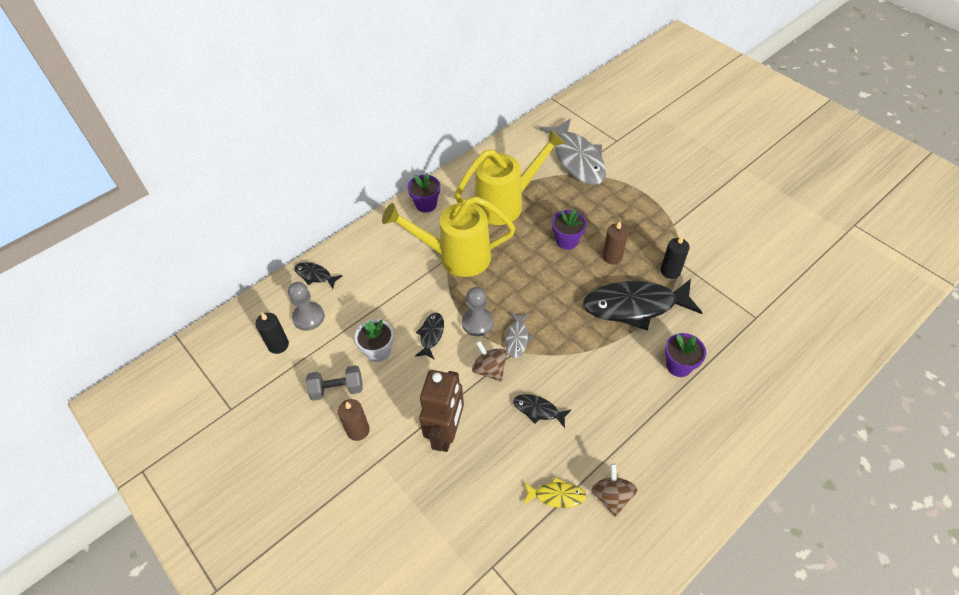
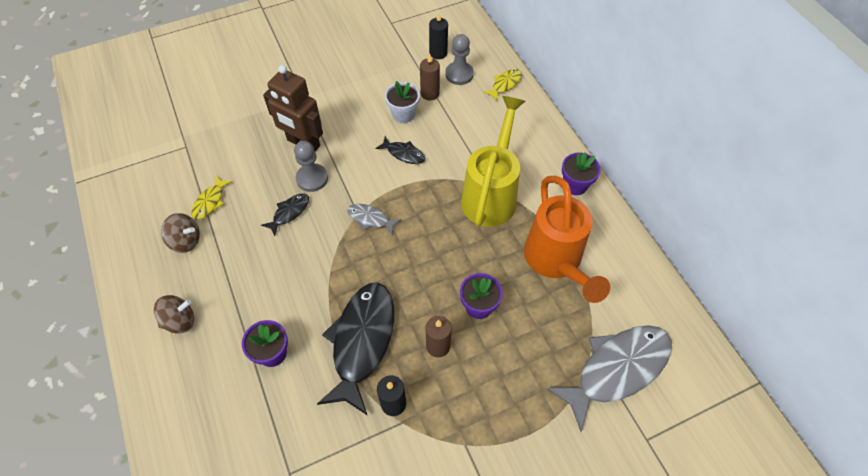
camera: 105 degrees right, 5 degrees up
black fish [294,262,343,289] -> yellow fish [483,69,522,101]
grey dumbbell [306,365,363,401] -> none
brown candle [338,399,370,441] -> brown candle moved to [420,54,440,100]
yellow watering can [455,129,566,225] -> orange watering can [524,176,610,303]
grey pawn [462,287,494,336] -> grey pawn moved to [294,141,328,192]
brown spinning top [472,341,507,382] -> brown spinning top moved to [154,295,194,333]
grey fish [539,118,606,185] -> grey fish turned 150 degrees clockwise [547,325,672,432]

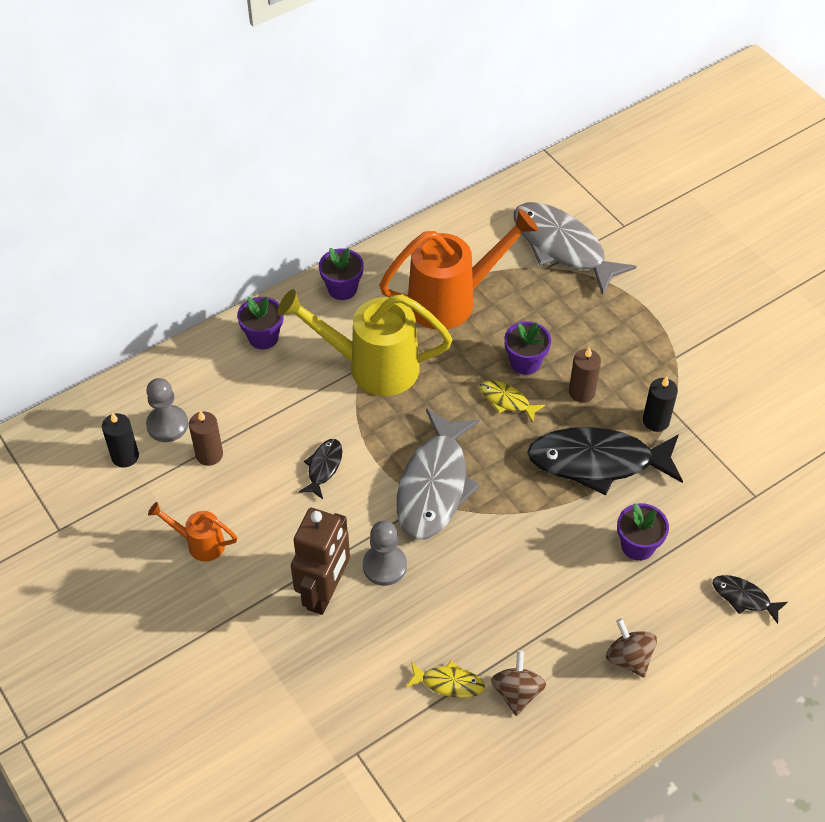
camera: 100 degrees left, 5 degrees down
black fish [261,194,309,236] -> black fish moved to [713,575,788,624]
grey fish [347,204,401,235] -> grey fish [397,409,480,540], size x2.18
white flower pot [385,81,420,123] -> none
yellow fish [483,69,522,101] -> yellow fish moved to [479,380,545,423]
none -> orange watering can [148,502,237,562]
none -> purple flower pot [237,297,283,349]

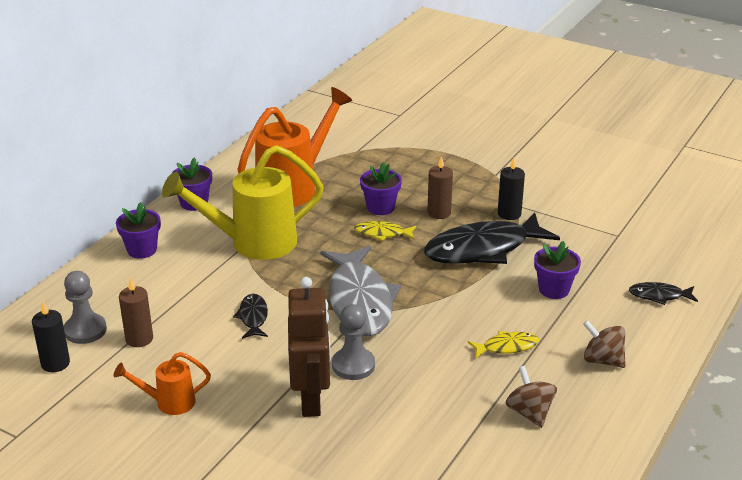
camera: 25 degrees left, 20 degrees down
yellow fish [406,661,485,698] -> yellow fish moved to [468,331,539,358]
grey fish [514,202,637,295] -> none

